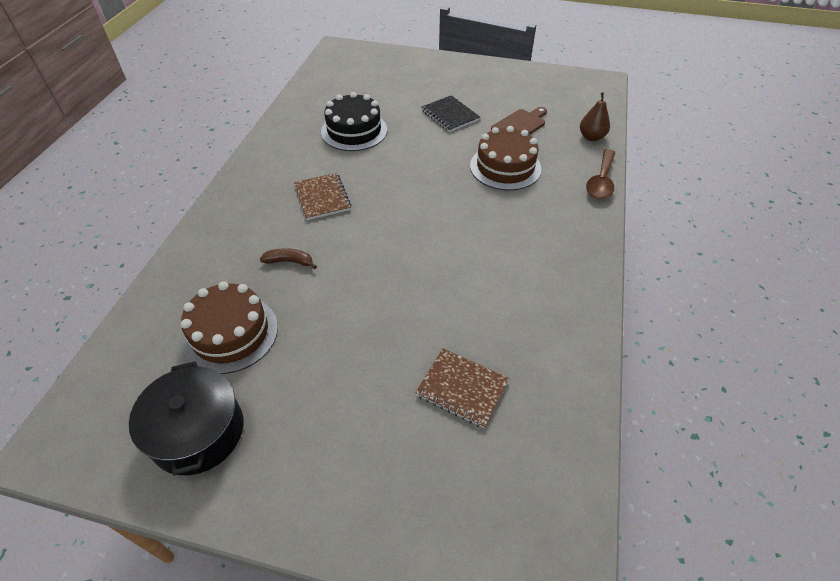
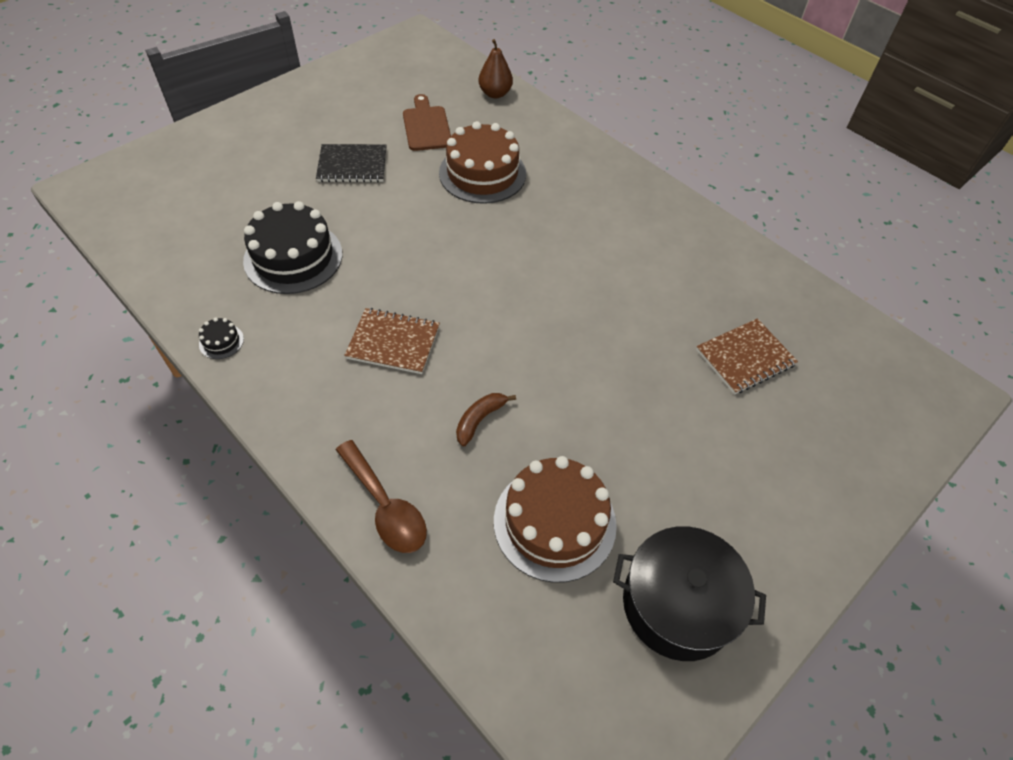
camera: 60 degrees left, 5 degrees up
brown spoon [586,149,616,199] -> brown spoon moved to [336,440,427,553]
none -> black cake [199,318,244,359]

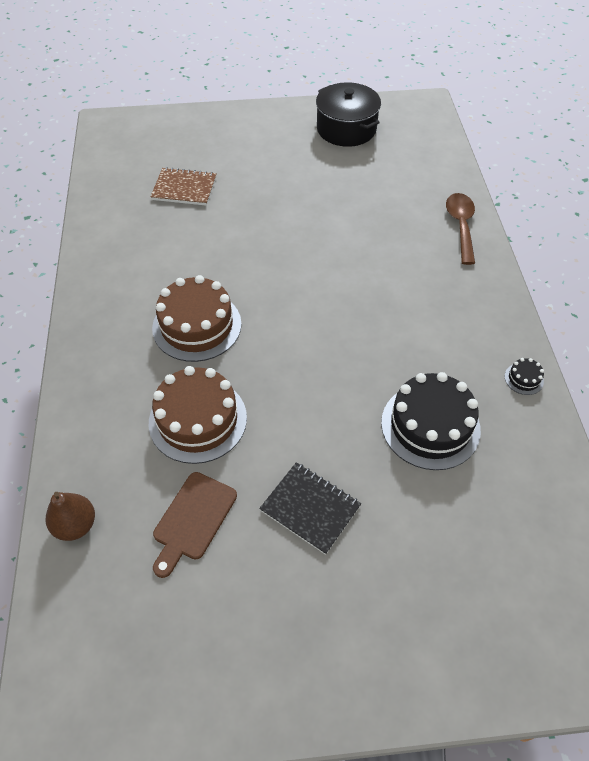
camera: 140 degrees left, 0 degrees up
brown notebook [344,308,440,374] -> none
brown banana [456,393,516,446] -> none
brown cake [494,456,617,583] -> brown cake moved to [152,275,241,362]

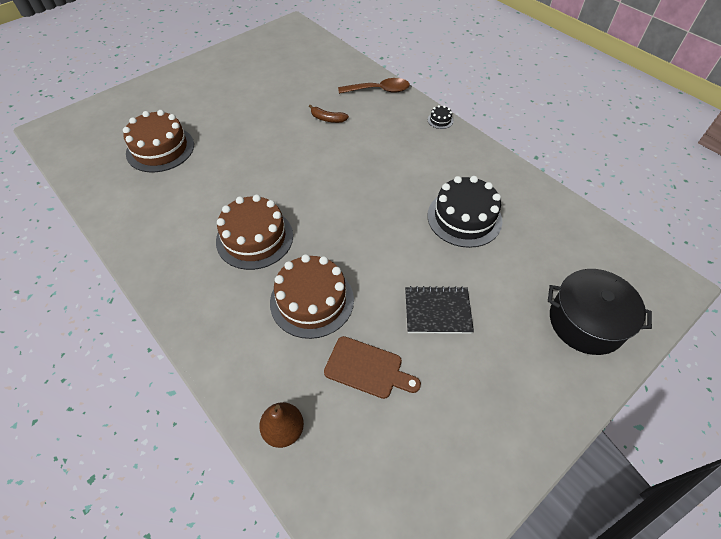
camera: 35 degrees left, 0 degrees up
brown notebook [150,167,217,206] -> brown cake [123,110,194,173]
brown cutting board [153,472,237,578] -> brown cutting board turned 60 degrees counterclockwise [324,336,421,399]
black pot [316,82,381,147] -> black pot moved to [548,269,652,355]
brown spoon [446,193,475,265] -> brown spoon turned 120 degrees clockwise [338,78,410,94]
black cake [505,358,544,395] -> black cake moved to [428,105,453,129]
none -> brown banana [309,104,349,123]

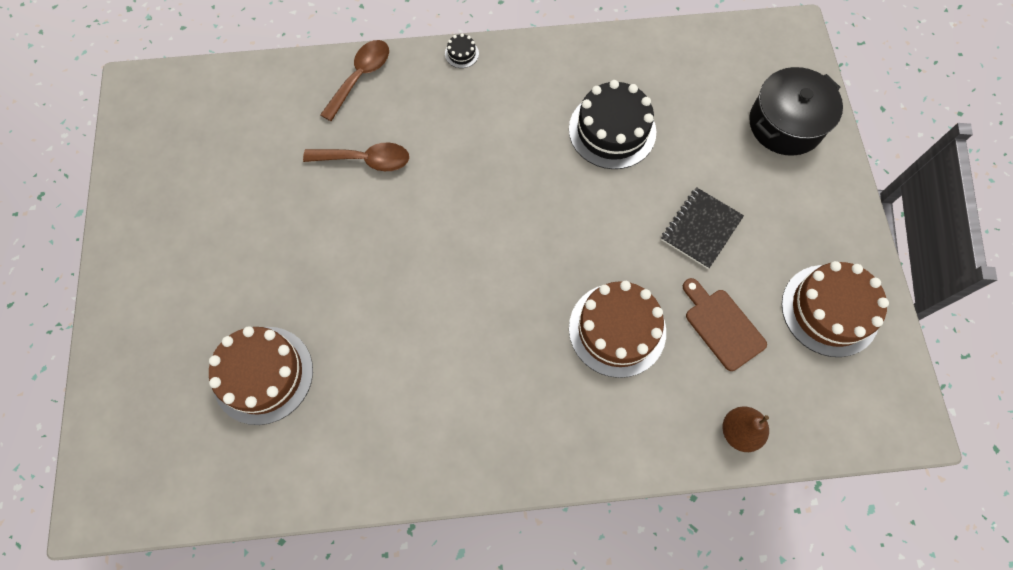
camera: 55 degrees left, 15 degrees up
brown cake [216,195,293,270] -> brown cake moved to [782,261,889,357]
brown banana [309,104,349,123] -> brown spoon [303,143,409,171]
brown cutting board [324,336,421,399] -> brown cutting board turned 90 degrees counterclockwise [683,278,767,371]

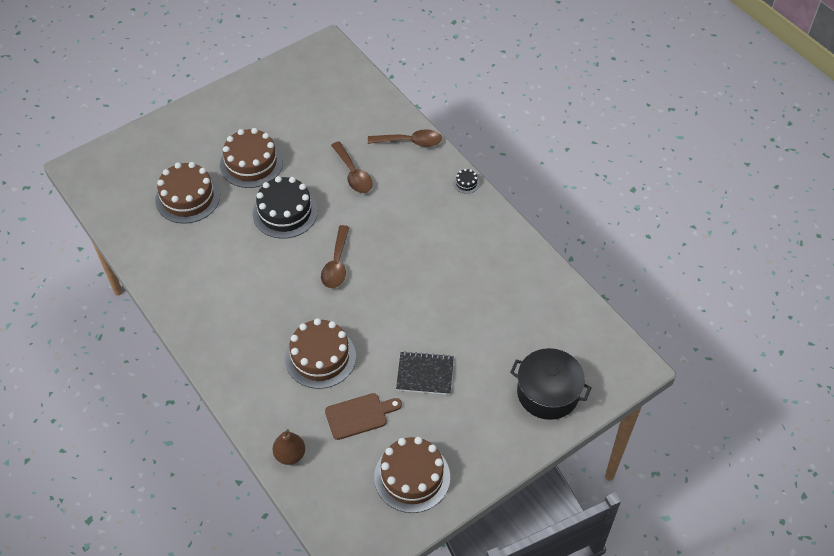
camera: 60 degrees right, 15 degrees down
black cake [569,80,656,169] -> black cake moved to [253,176,318,239]
brown cutting board [683,278,767,371] -> brown cutting board turned 45 degrees clockwise [325,393,402,440]
none -> brown cake [220,128,283,188]
none -> brown spoon [321,225,350,288]

